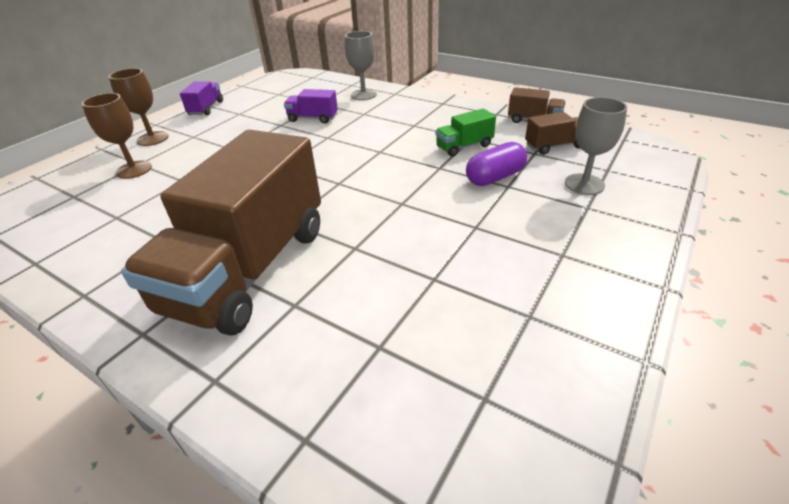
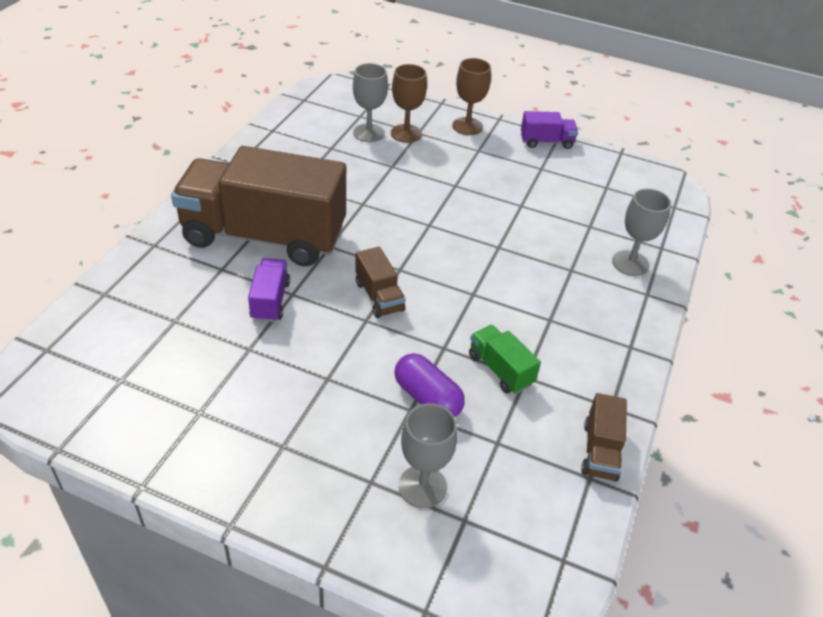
camera: 75 degrees right, 5 degrees up
purple truck [284,89,338,124] -> purple truck moved to [248,258,290,322]
brown truck [525,112,580,155] -> brown truck moved to [355,247,405,318]
none -> grey goblet [353,63,388,142]

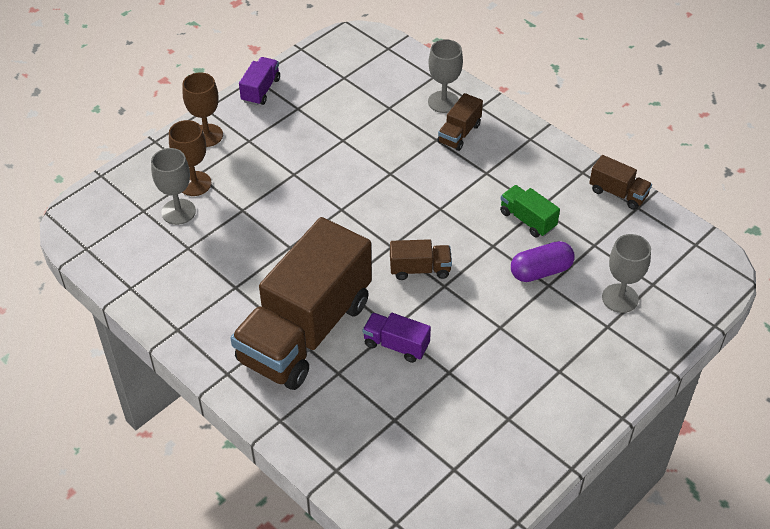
camera: 65 degrees left, 5 degrees up
green truck [469,325,541,394] -> green truck turned 60 degrees clockwise [500,185,560,238]
none -> brown truck [437,93,483,151]

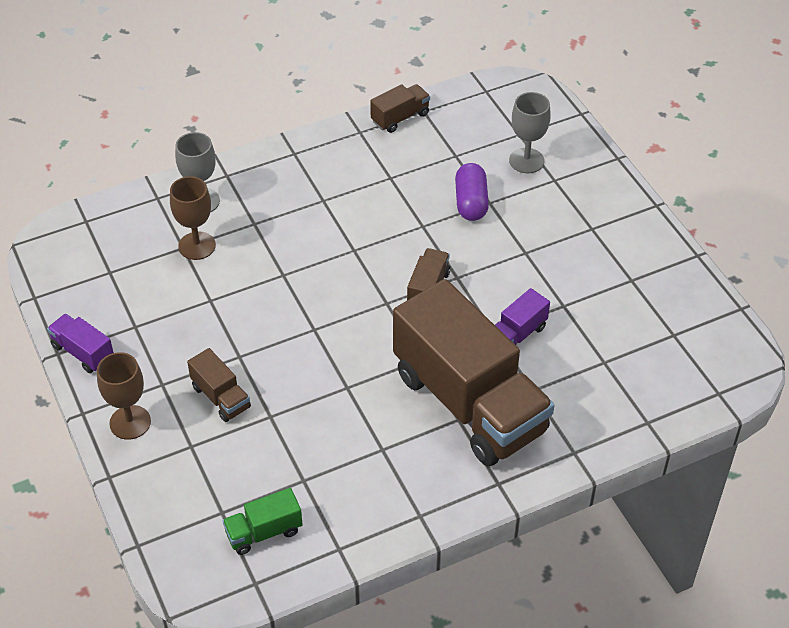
camera: 70 degrees left, 0 degrees up
grey goblet [151,148,196,225] -> none
brown goblet [169,120,212,196] -> brown goblet moved to [170,176,216,260]
brown truck [437,93,483,151] -> brown truck moved to [187,348,251,422]
green truck [500,185,560,238] -> green truck moved to [222,488,303,555]

